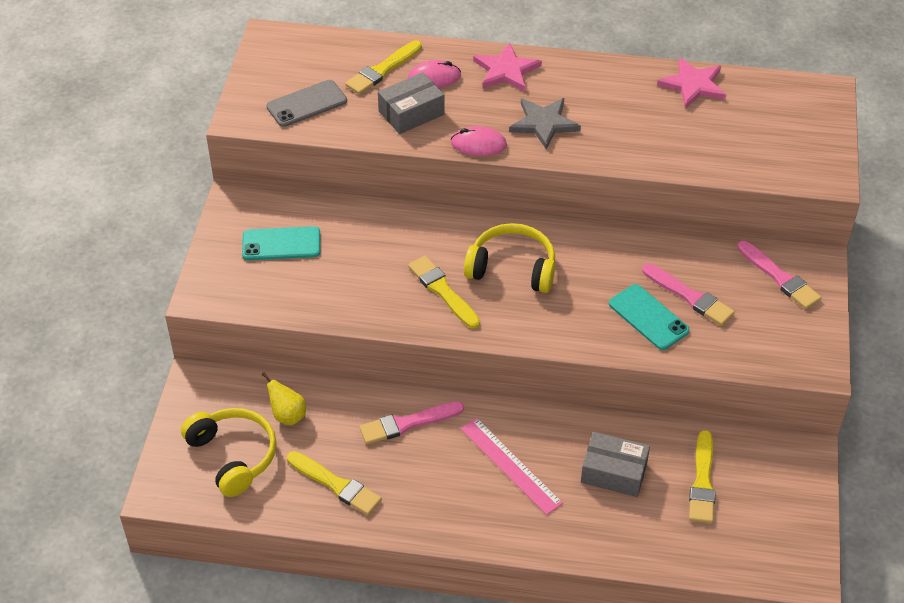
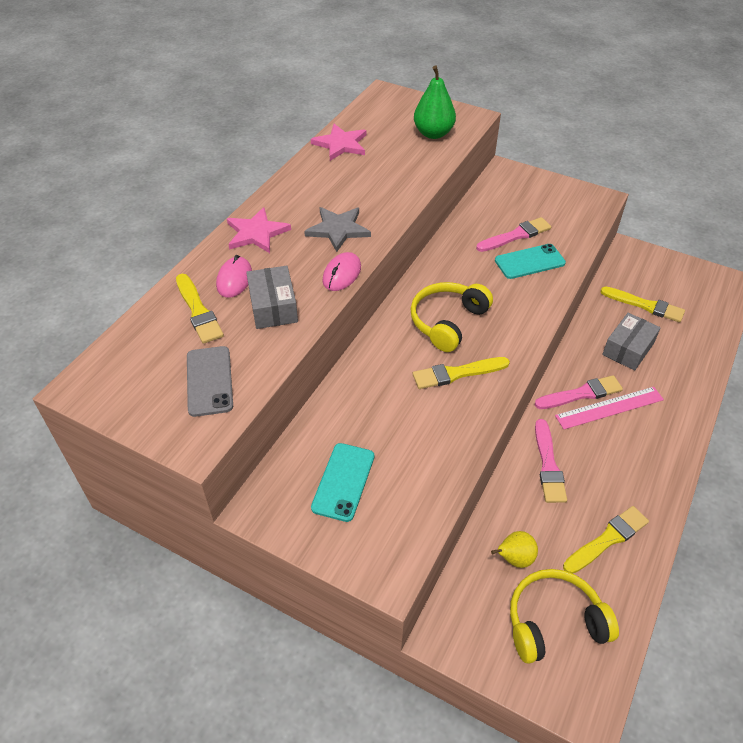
camera: 70 degrees left, 0 degrees up
pink brush [737,241,822,309] -> pink brush moved to [534,375,623,409]
none -> green pear [414,65,456,139]

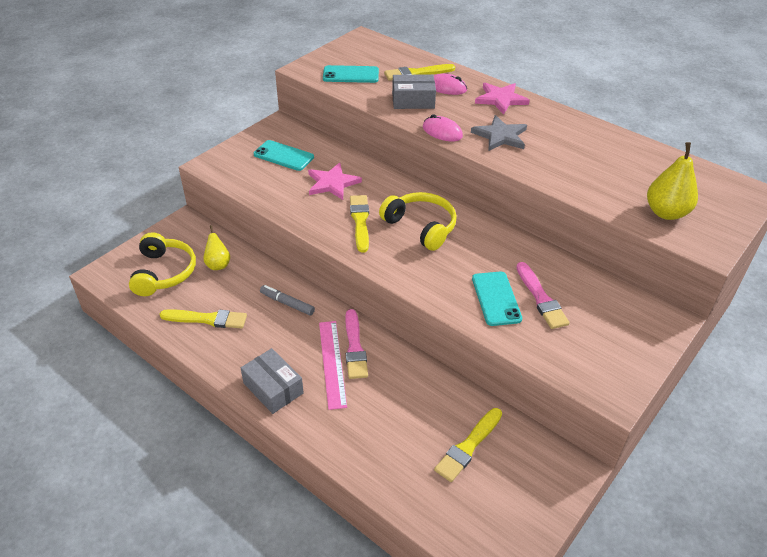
camera: 100 degrees right, 5 degrees down
grey phone [187,346,233,417] -> turquoise phone [323,65,379,83]
pink star [311,124,366,161] -> pink star moved to [308,163,362,200]
green pear [414,65,456,139] -> yellow pear [647,142,698,220]
pink brush [535,419,567,503] -> grey marker [260,285,315,316]
yellow brush [563,506,649,574] -> yellow brush turned 60 degrees counterclockwise [159,309,247,328]
grey box [602,313,661,371] -> grey box moved to [241,348,304,414]

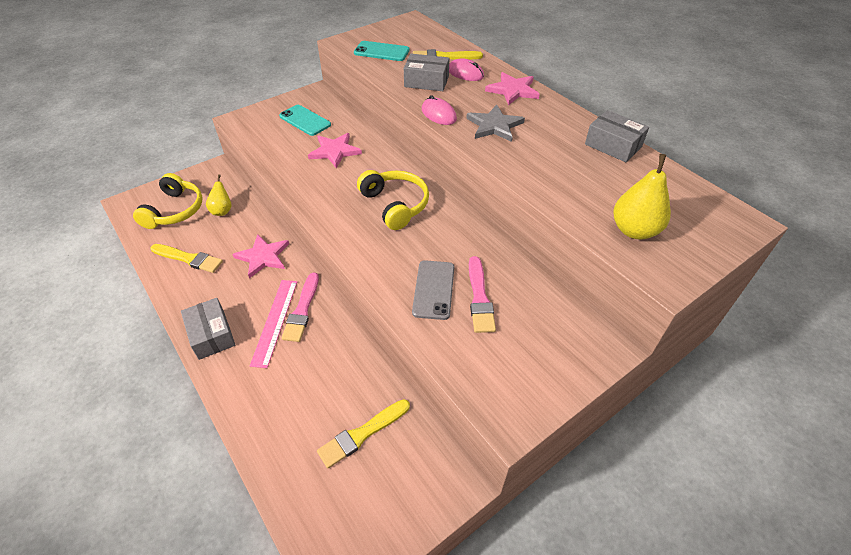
camera: 15 degrees right, 5 degrees up
grey marker [260,285,315,316] -> pink star [232,234,289,278]
yellow brush [350,195,369,253] -> none
turquoise phone [472,272,522,326] -> grey phone [412,260,454,320]
none -> grey box [585,110,649,162]

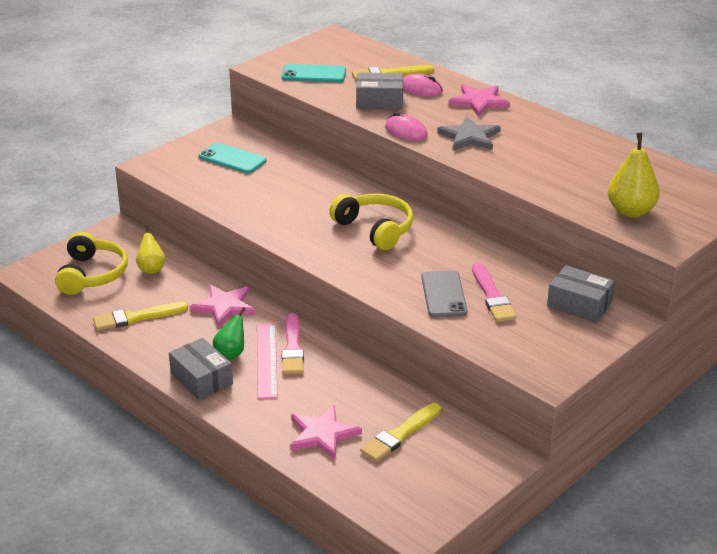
camera: 10 degrees left, 15 degrees down
yellow brush [151,244,223,273] -> yellow brush turned 150 degrees clockwise [93,302,188,331]
pink star [308,133,362,168] -> pink star moved to [290,405,362,459]
grey box [585,110,649,162] -> grey box moved to [547,265,615,323]
none -> green pear [213,307,245,360]

